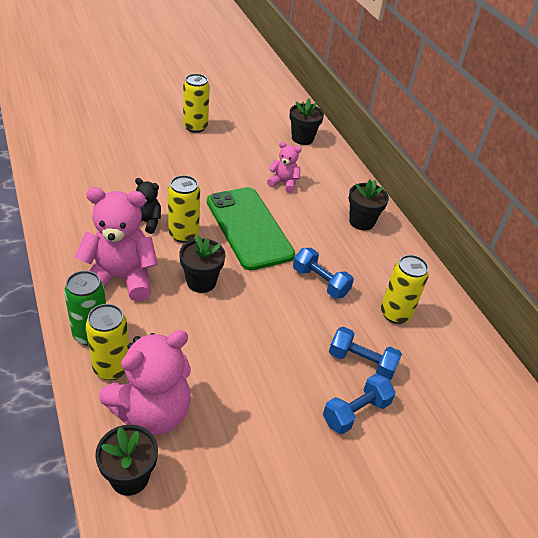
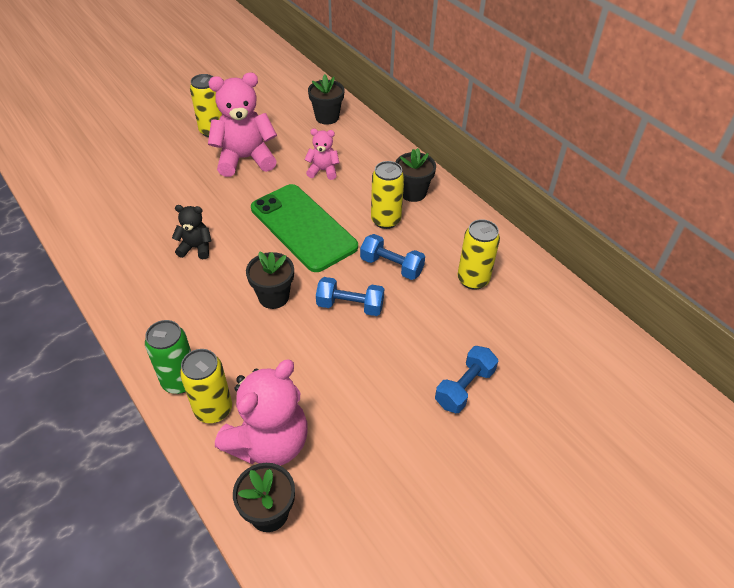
camera: 10 degrees left, 5 degrees up
pink teddy bear [75,187,158,302] -> pink teddy bear moved to [208,73,277,177]
yellow can [168,175,200,243] -> yellow can moved to [371,161,404,229]
blue dumbbell [329,327,402,380] -> blue dumbbell moved to [316,277,384,316]

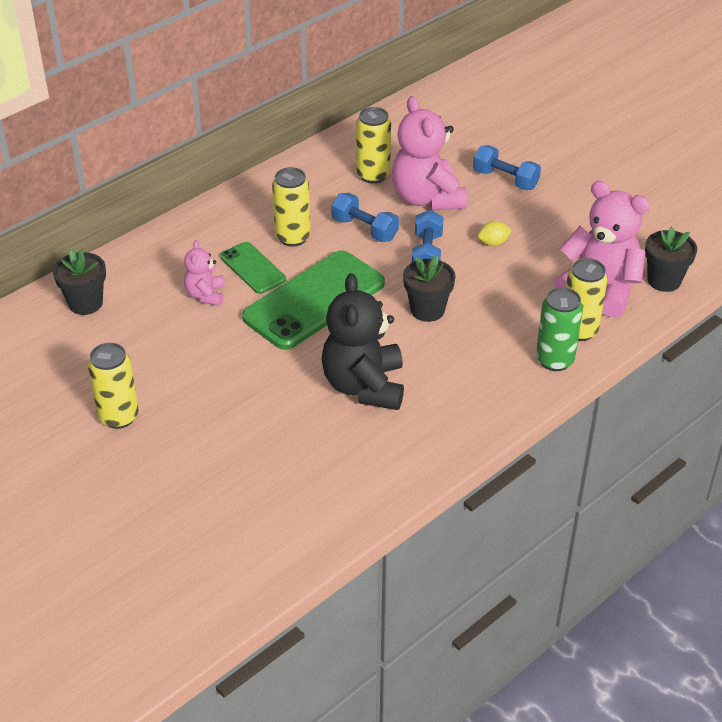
camera: 95 degrees left, 5 degrees down
black teddy bear [172,205,211,259] -> black teddy bear [321,273,404,410], size x1.94
pink teddy bear [208,73,277,177] -> pink teddy bear moved to [392,96,467,211]
blue dumbbell [360,234,425,280] -> blue dumbbell turned 75 degrees counterclockwise [331,193,399,242]
black flower pot [396,148,436,202] -> none
none -> green phone [220,242,286,294]
none -> yellow lemon [478,221,512,246]

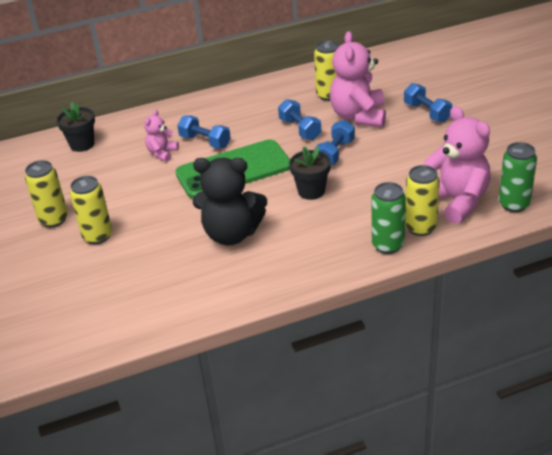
camera: 25 degrees right, 5 degrees down
green phone [220,242,286,294] -> blue dumbbell [177,115,231,149]
yellow can [272,167,311,247] -> yellow can moved to [70,176,112,244]
black teddy bear [321,273,404,410] -> black teddy bear turned 105 degrees counterclockwise [193,158,267,245]
yellow lemon [478,221,512,246] -> none
black flower pot [645,227,697,292] -> green can [499,142,537,212]

